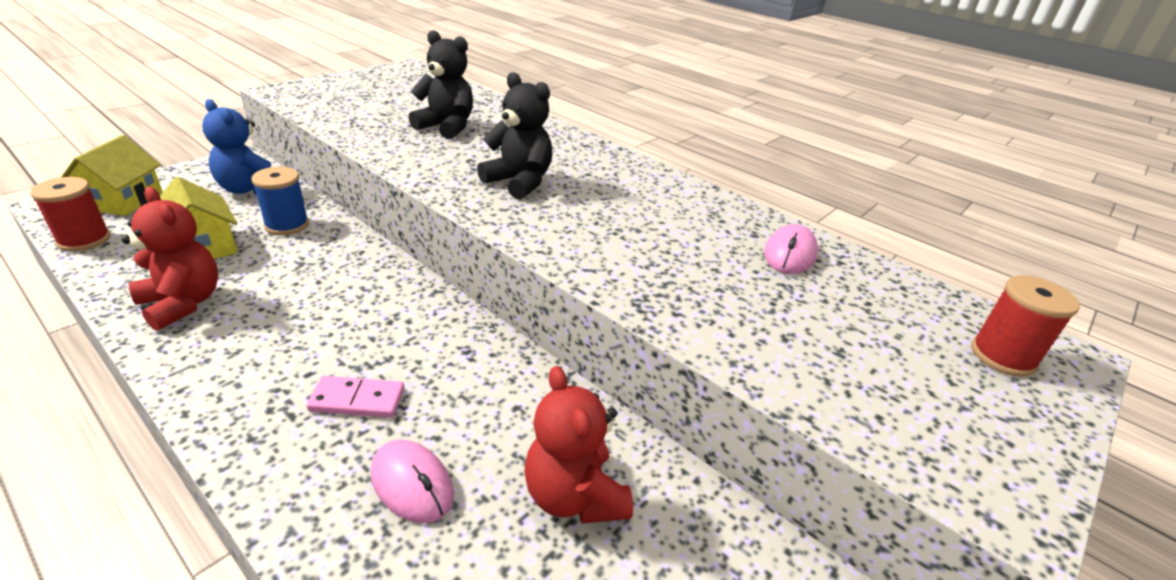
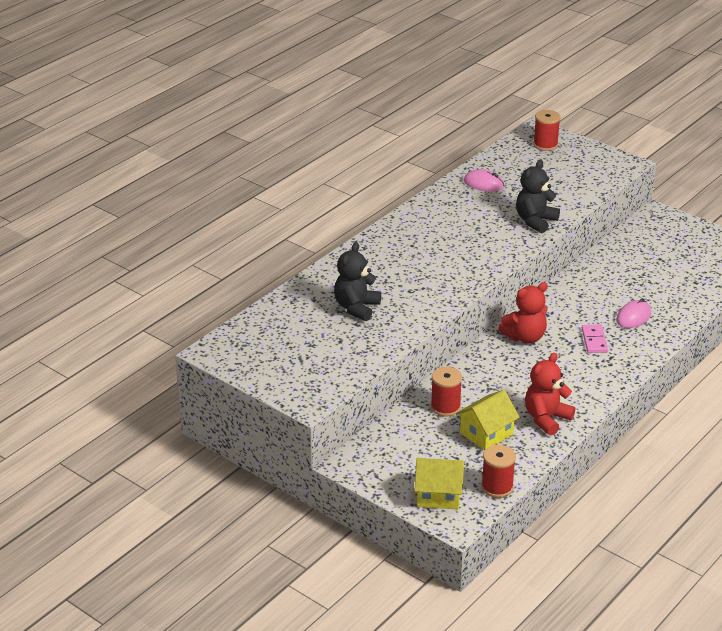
camera: 90 degrees left, 0 degrees up
blue teddy bear [202,99,271,195] -> none
blue spool [251,167,309,235] -> red spool [431,367,462,417]
black teddy bear [477,72,553,199] -> black teddy bear moved to [516,160,560,233]
red teddy bear [524,366,633,524] -> red teddy bear moved to [498,282,548,343]

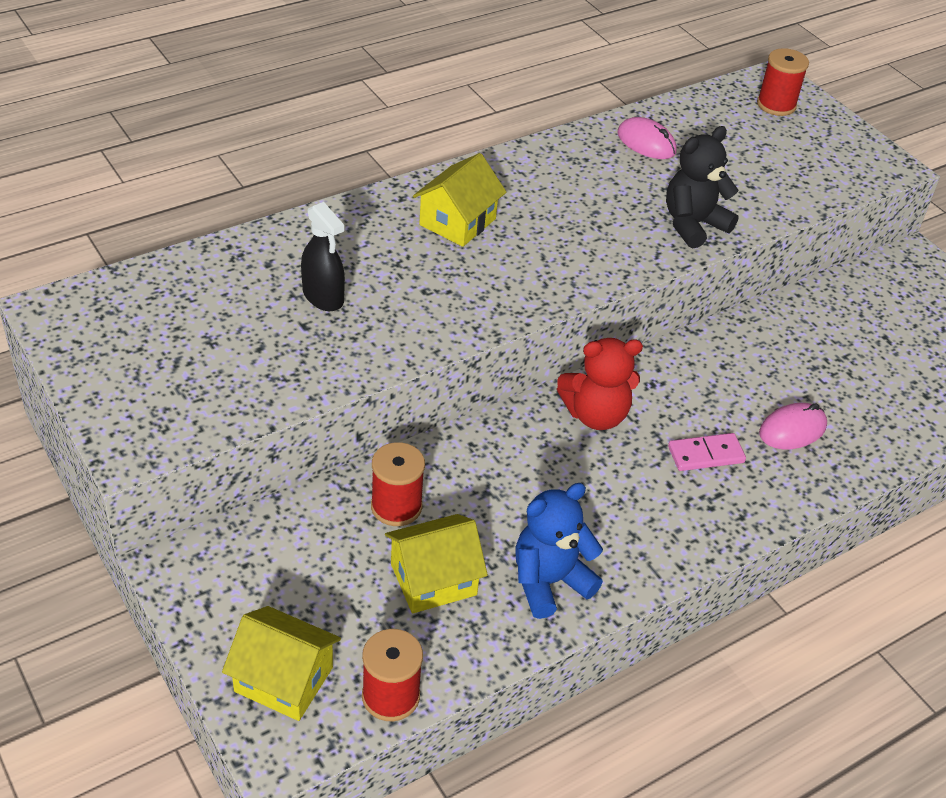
camera: 15 degrees right, 10 degrees up
black teddy bear [334,242,381,321] -> black spray bottle [301,202,345,311]
red teddy bear [525,353,575,436] -> blue teddy bear [515,483,603,619]
pink domino [582,325,608,353] -> pink domino turned 60 degrees clockwise [668,433,746,471]
none -> yellow house [413,153,506,247]

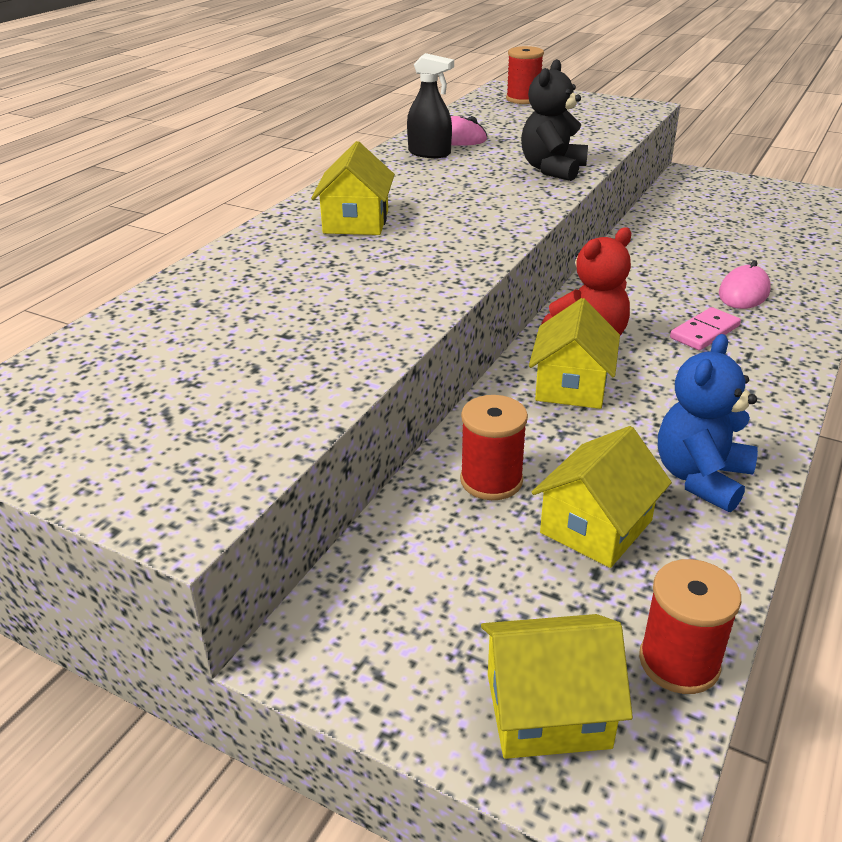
camera: 25 degrees left, 10 degrees down
black spray bottle [301,202,345,311] -> black spray bottle moved to [407,53,454,158]
none -> yellow house [529,298,620,409]

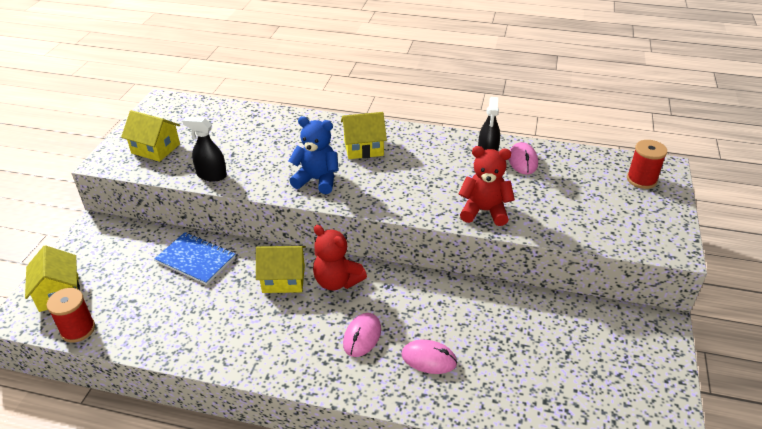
camera: 75 degrees right, 5 degrees up
red spool [460,395,528,500] -> blue notebook [154,232,235,285]
black teddy bear [521,59,588,181] -> red teddy bear [459,146,515,226]
yellow house [532,426,672,568] -> yellow house moved to [121,110,180,162]
blue teddy bear [658,334,758,512] -> blue teddy bear moved to [289,116,339,194]
pink domino [670,307,741,350] -> pink mouse [343,313,381,357]
none -> black spray bottle [183,117,227,181]

